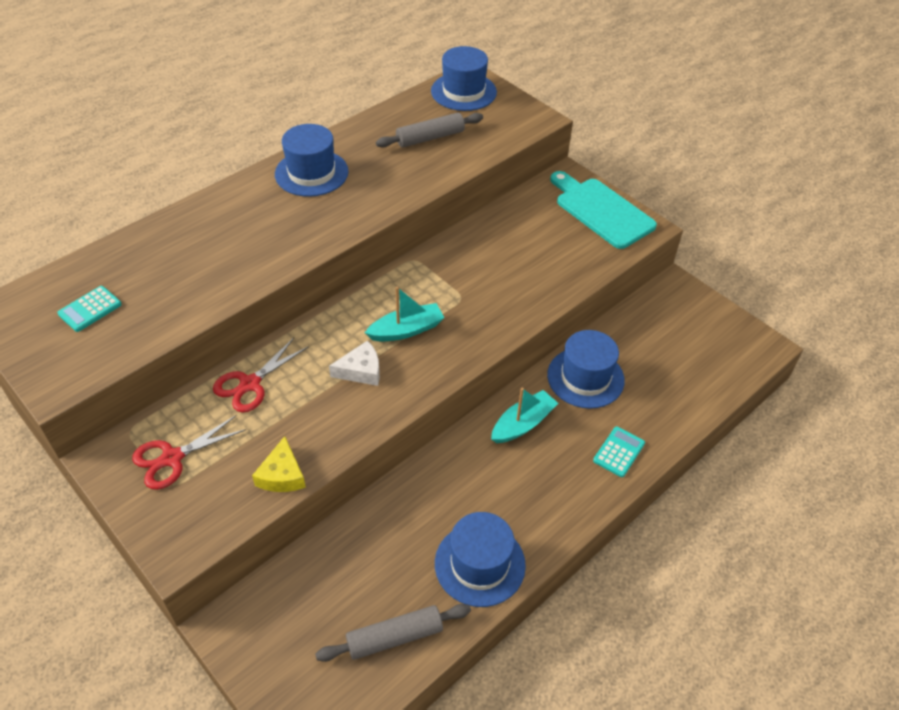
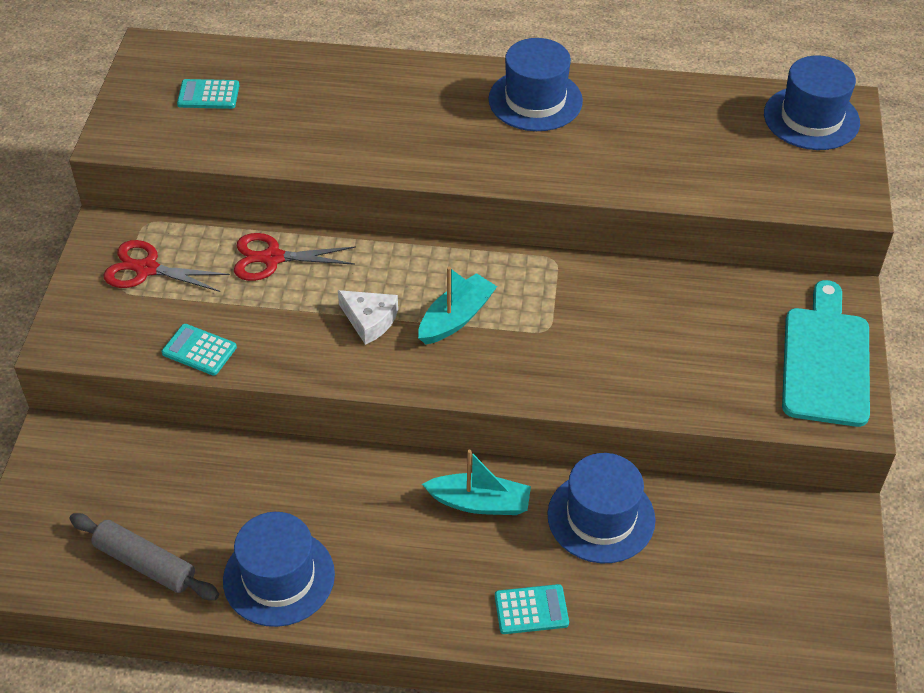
camera: 50 degrees right, 0 degrees up
yellow cheese [252,436,306,492] -> turquoise calculator [162,324,237,376]
turquoise boat [365,287,445,342] -> turquoise boat turned 75 degrees counterclockwise [418,267,497,344]
grey rolling pin [376,113,483,148] -> none

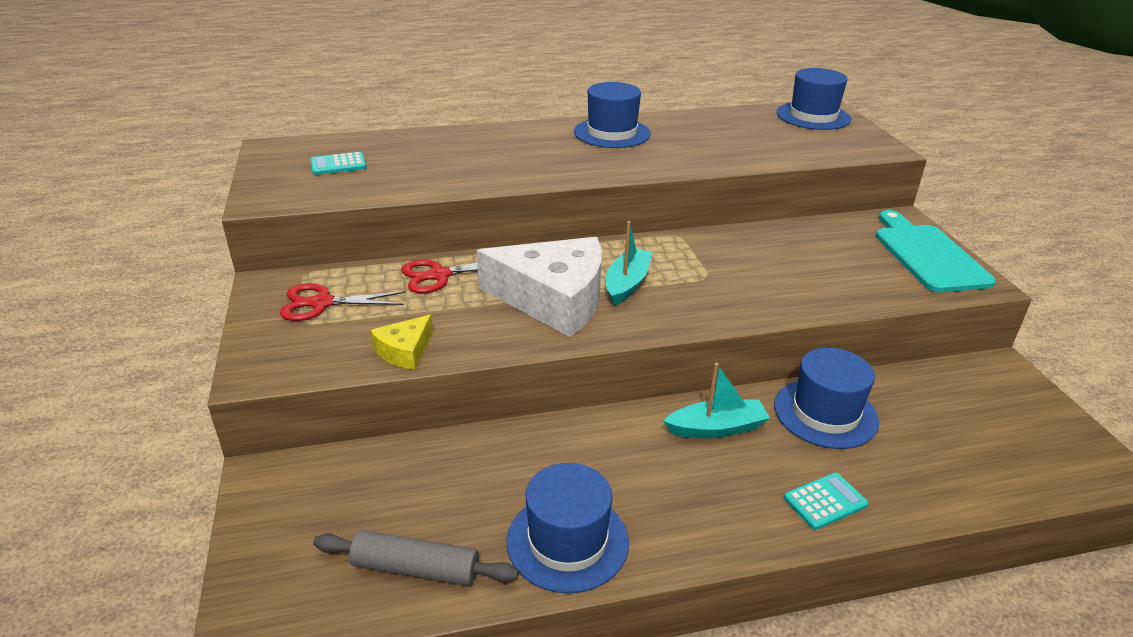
camera: 20 degrees left, 15 degrees down
turquoise calculator [162,324,237,376] -> yellow cheese [370,315,433,370]
white cheese [338,290,398,345] -> white cheese [477,237,602,337], size x2.18

